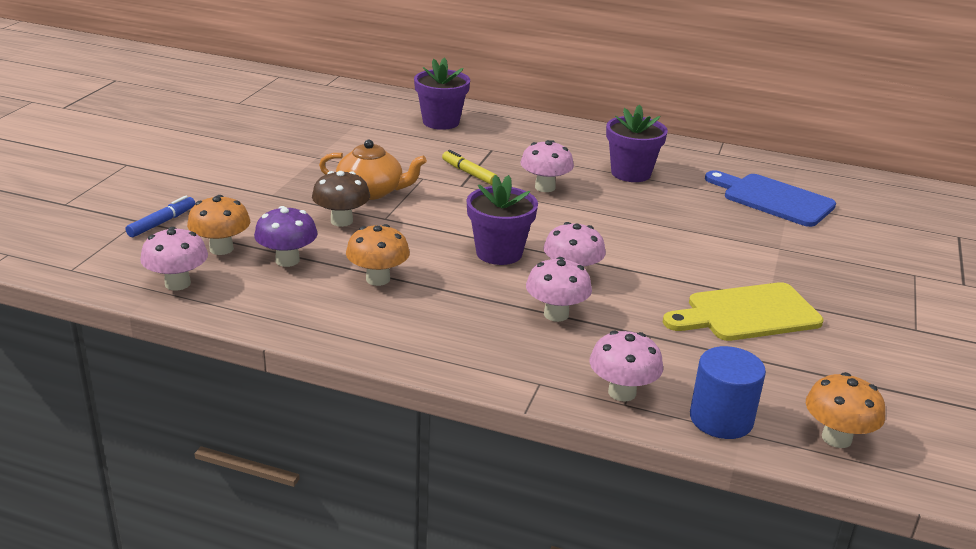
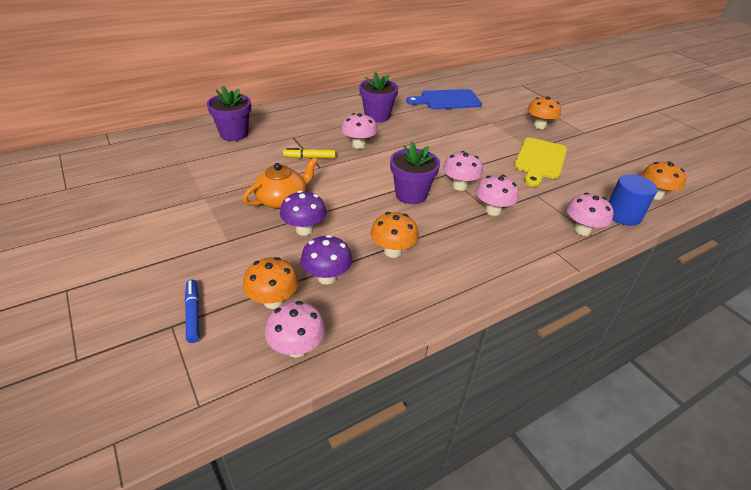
camera: 50 degrees left, 10 degrees up
brown mushroom [312,171,370,227] -> purple mushroom [280,191,327,236]
none -> orange mushroom [527,97,561,129]

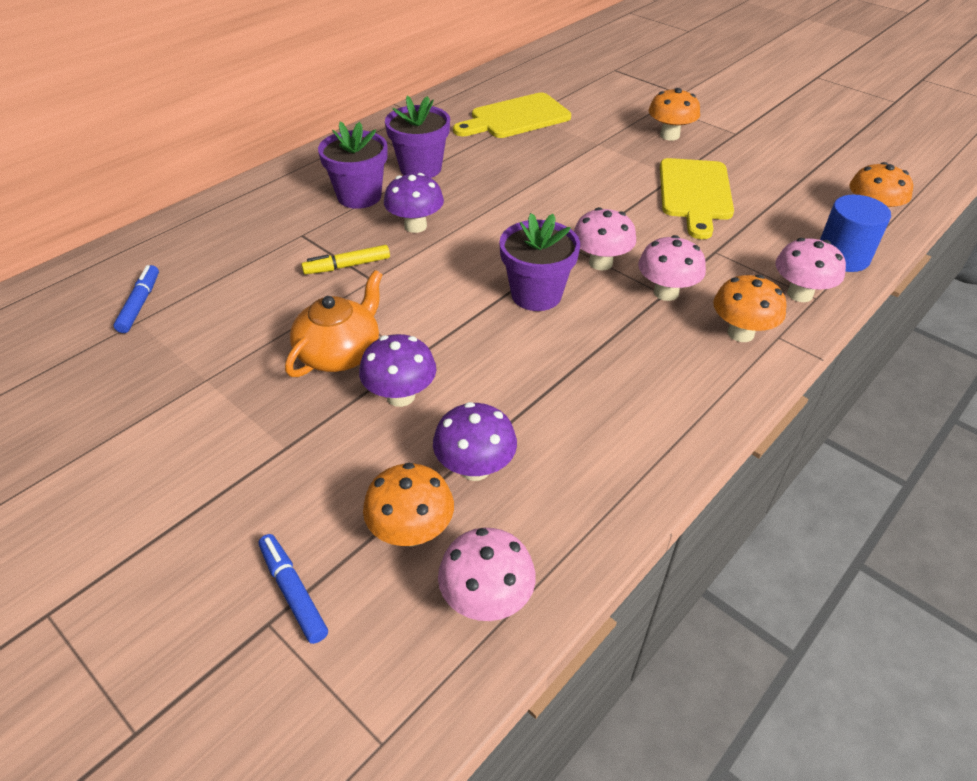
camera: 15 degrees left, 5 degrees up
purple flower pot [207,86,251,141] -> purple flower pot moved to [318,122,388,209]
pink mushroom [341,113,377,149] -> purple mushroom [384,173,444,233]
orange mushroom [371,212,419,258] -> orange mushroom moved to [713,275,786,342]
blue cutting board [406,89,482,109] -> yellow cutting board [453,93,571,138]
none -> blue marker [114,265,159,333]

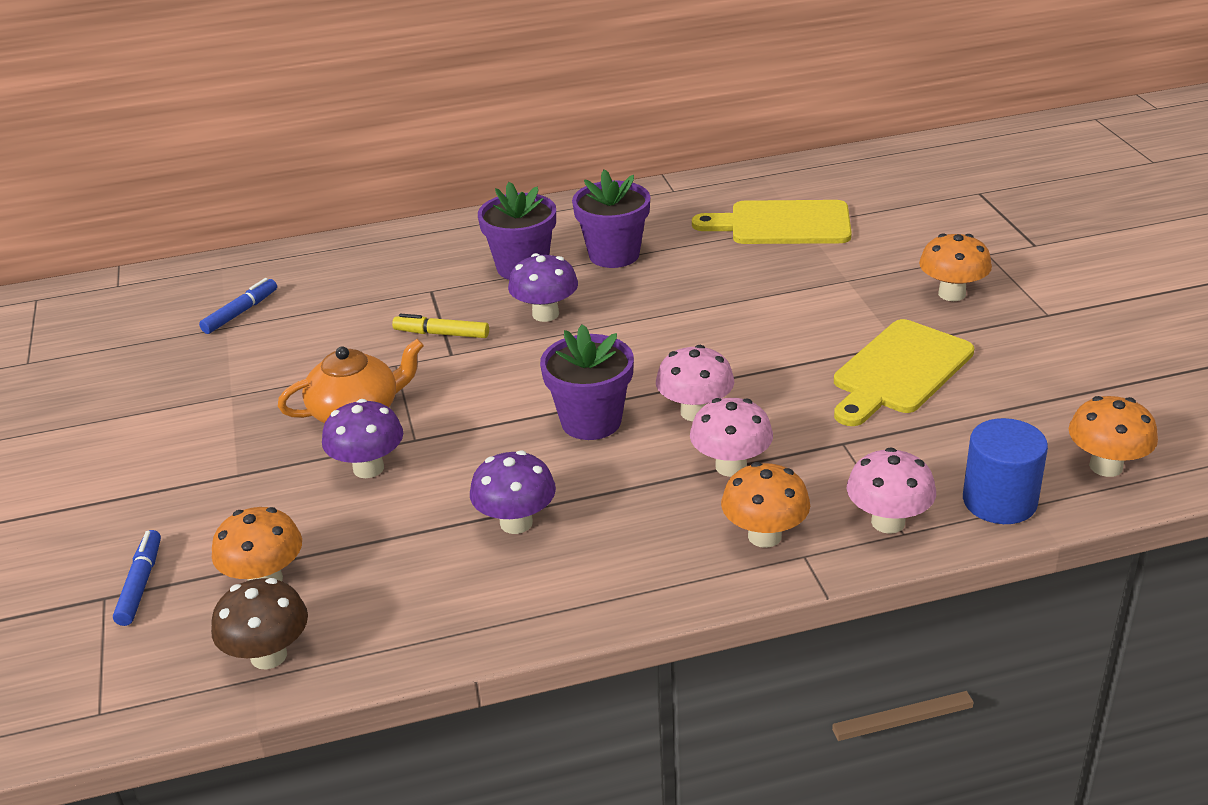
camera: 35 degrees right, 10 degrees down
purple mushroom [433,402,517,481] -> purple mushroom moved to [470,450,556,534]
pink mushroom [438,528,536,621] -> brown mushroom [211,578,308,670]

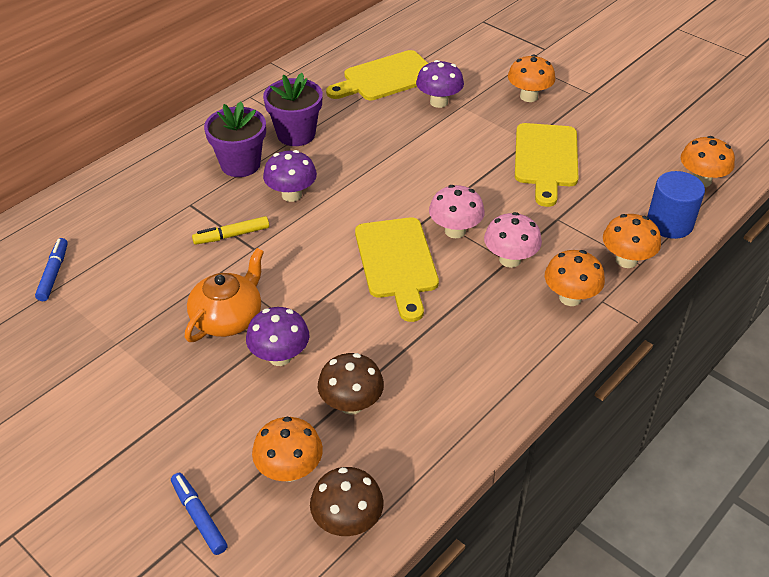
camera: 35 degrees left, 10 degrees up
purple mushroom [470,450,556,534] -> purple mushroom moved to [416,60,464,108]
purple flower pot [540,324,634,440] -> yellow cutting board [355,217,439,322]
pink mushroom [847,448,936,534] -> orange mushroom [603,214,661,268]
none -> brown mushroom [318,353,384,415]

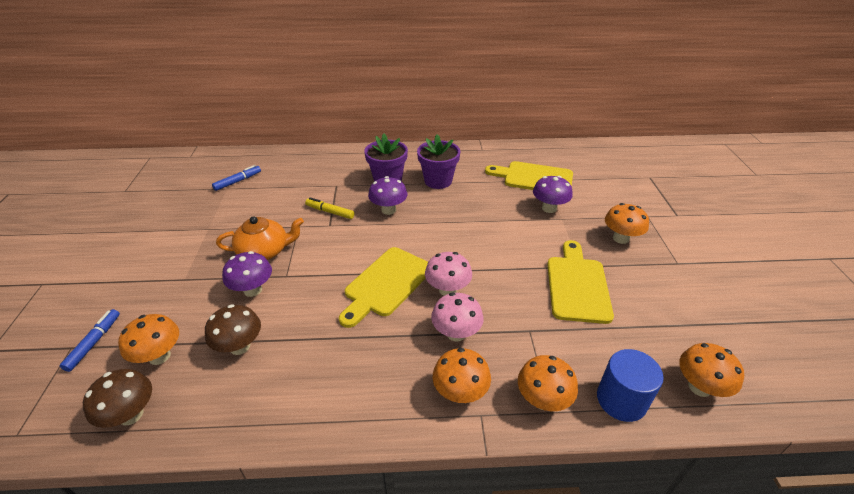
camera: 45 degrees right, 5 degrees down
yellow cutting board [515,123,578,207] -> yellow cutting board turned 135 degrees clockwise [547,240,614,324]

